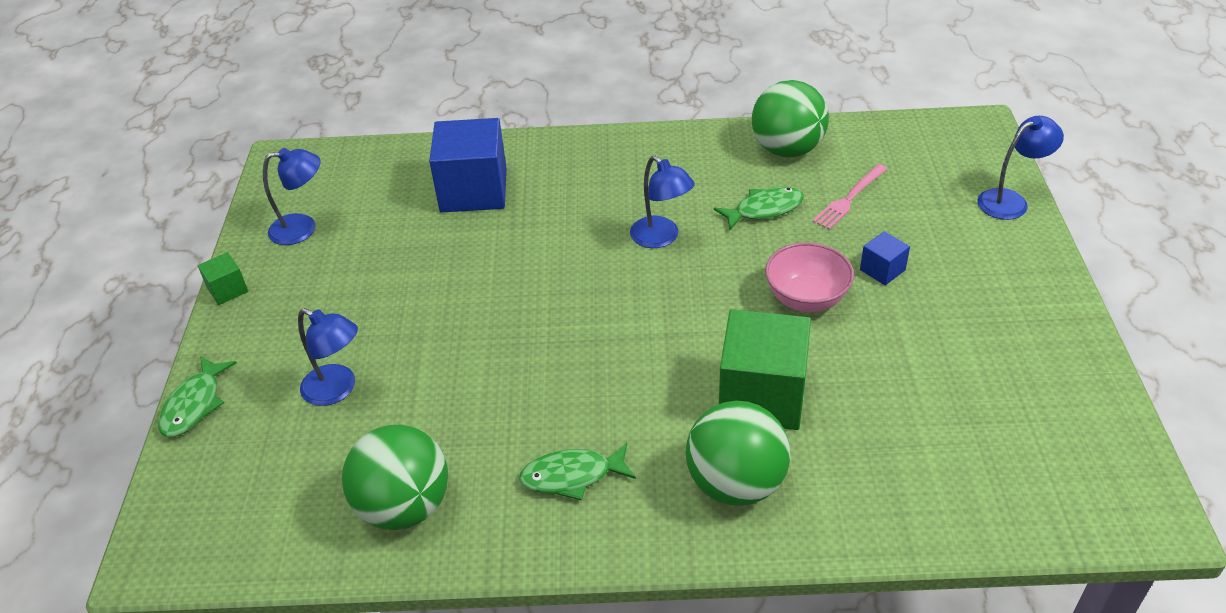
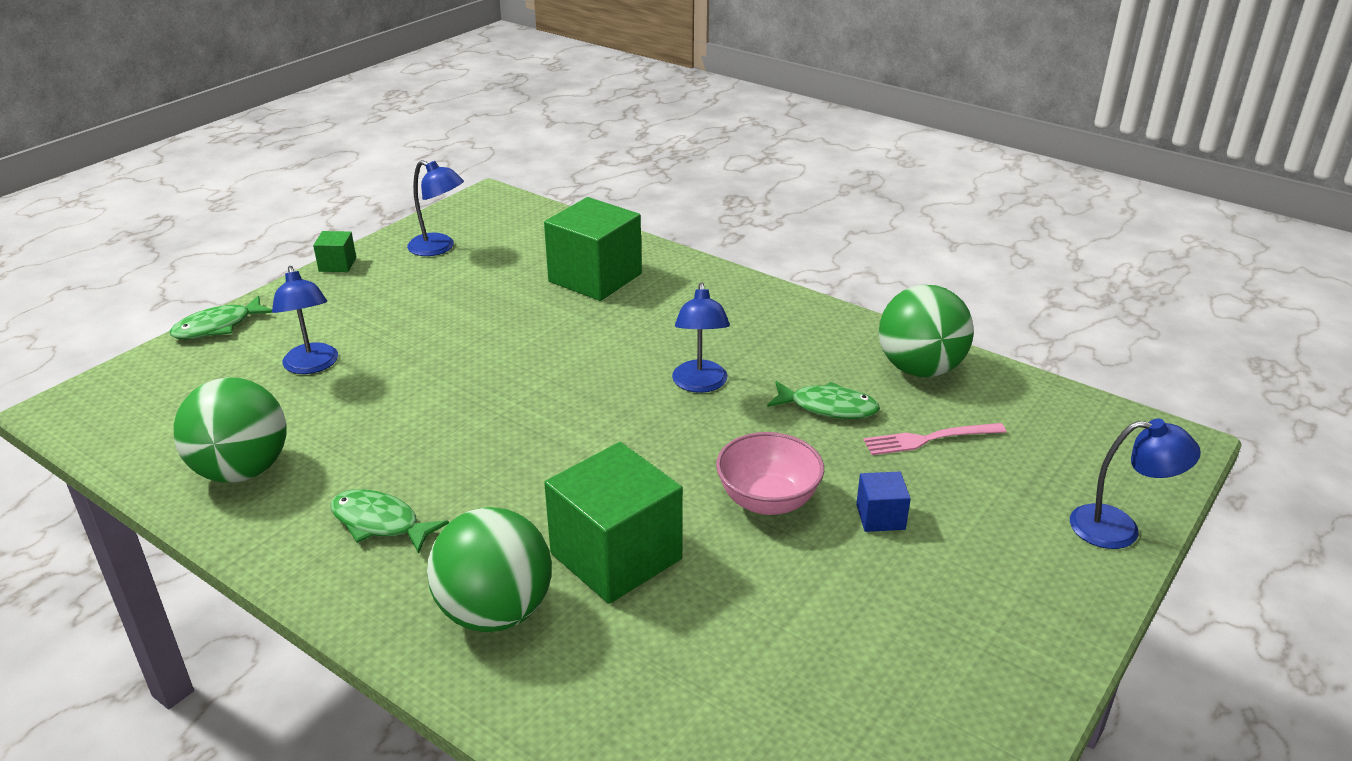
camera: 35 degrees right, 10 degrees down
blue cube [429,118,507,212] -> green cube [544,197,642,301]

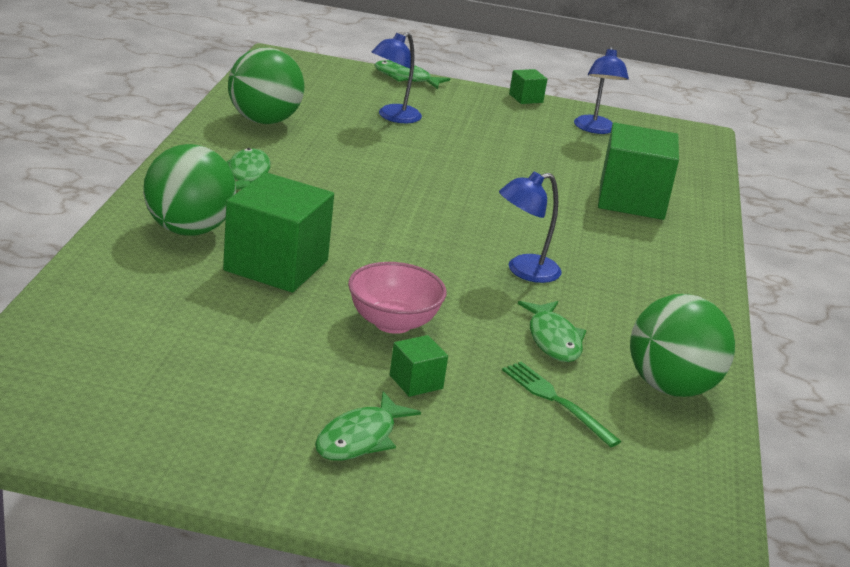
camera: 60 degrees right, 5 degrees down
blue cube [856,472,911,532] -> green cube [390,335,448,397]
pink fork [863,423,1006,455] -> green fork [502,362,621,447]
blue lamp [1070,419,1201,549] -> none
none -> green fish [315,392,421,461]

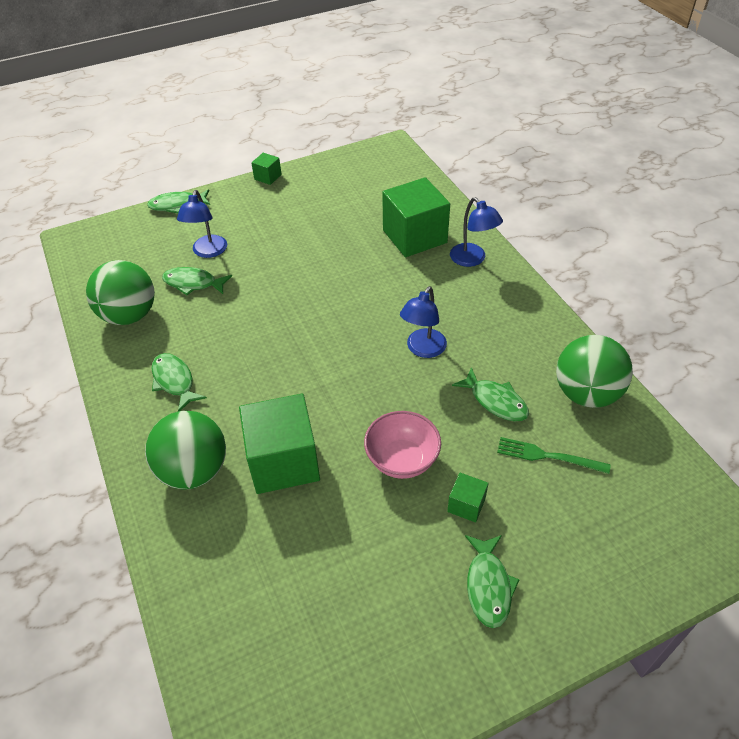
camera: 30 degrees left, 20 degrees up
blue lamp [574,46,629,134] -> blue lamp moved to [450,197,503,267]
none -> green fish [162,267,232,295]

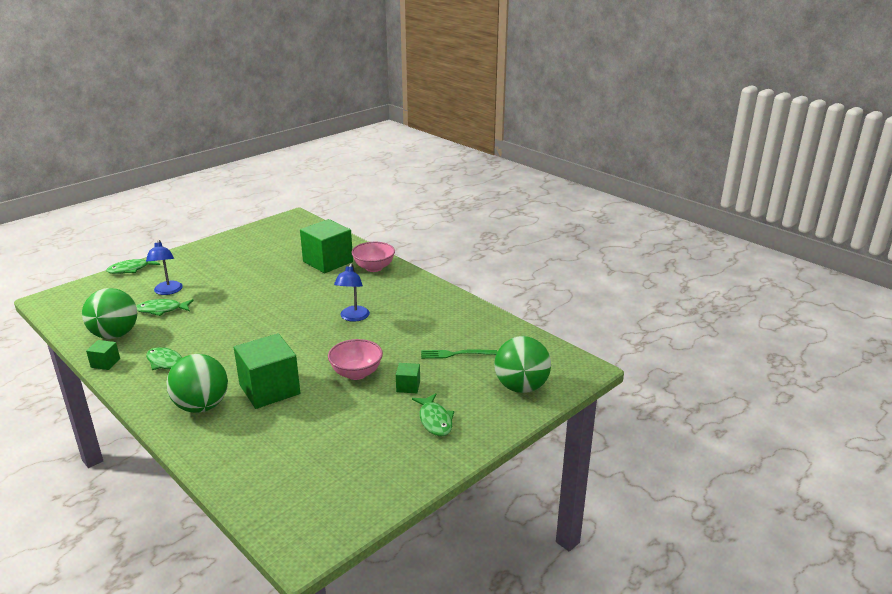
camera: 20 degrees left, 20 degrees down
green cube [251,153,282,185] -> green cube moved to [86,340,120,370]
blue lamp [450,197,503,267] -> pink bowl [351,242,395,272]
green fish [452,367,529,422] -> none
green ball [556,335,633,408] -> green ball moved to [494,336,551,393]

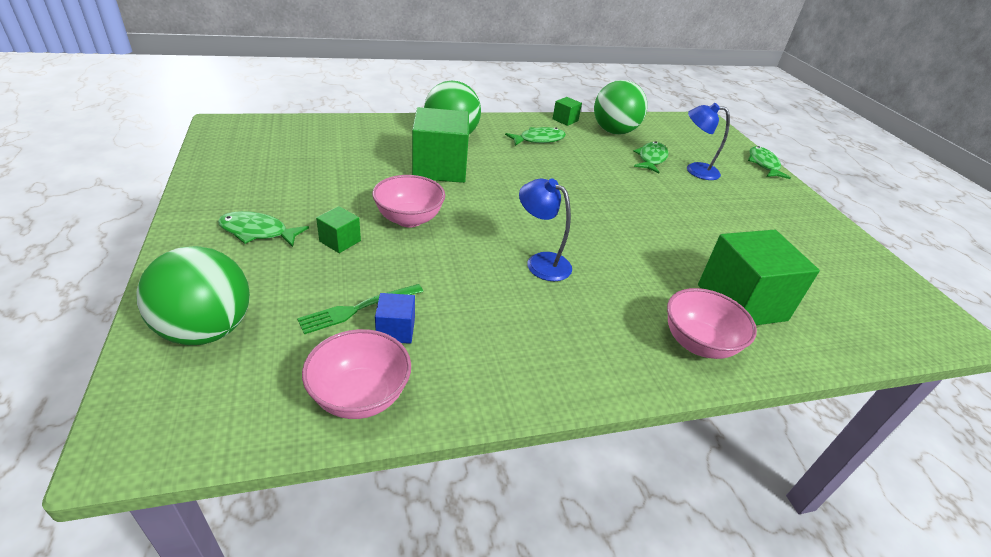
camera: 115 degrees right, 10 degrees up
green fork [421,350,497,359] -> green fork turned 150 degrees counterclockwise [297,284,423,334]
none -> pink bowl [302,329,411,419]
none -> blue cube [375,293,415,344]

